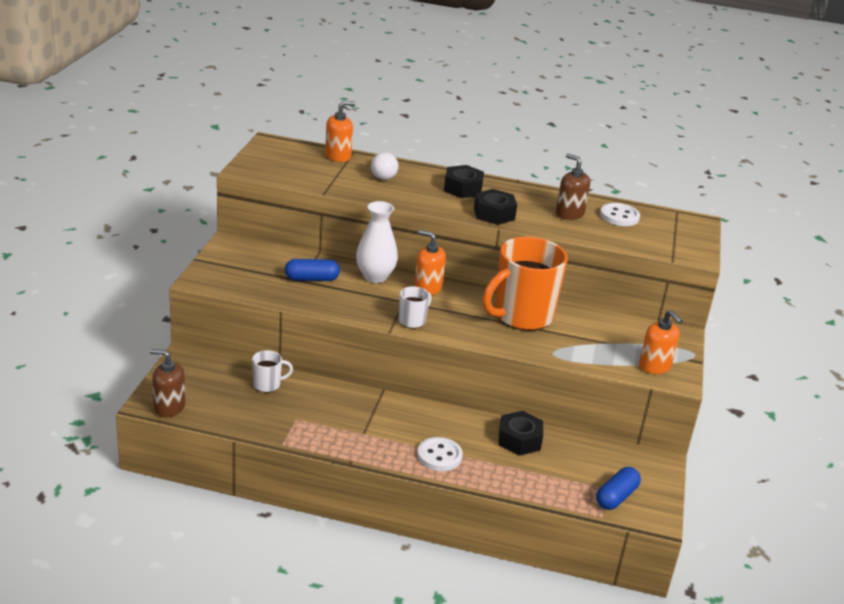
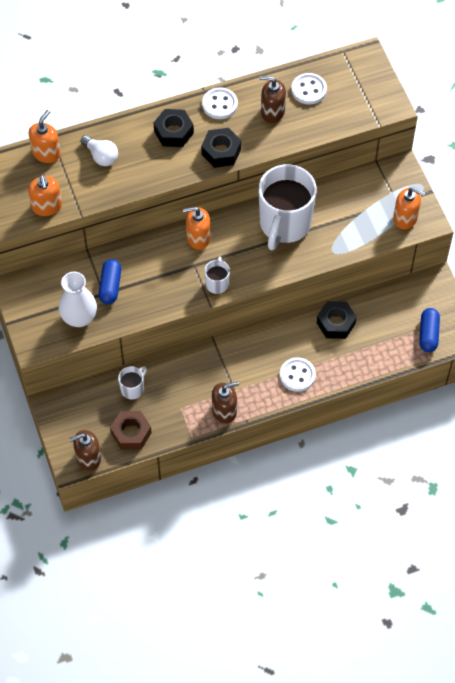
camera: 30 degrees left, 30 degrees up
blue capsule [285,259,340,281] -> blue capsule turned 45 degrees counterclockwise [98,259,121,304]
white vase [356,201,398,283] -> white vase moved to [59,272,97,327]
orange mug [482,237,568,331] -> white mug [258,164,317,250]
none -> orange soap dispenser [28,175,62,216]
none -> brown nut [110,411,152,450]
none -> white button [202,87,238,119]
none -> brown soap dispenser [212,381,239,423]

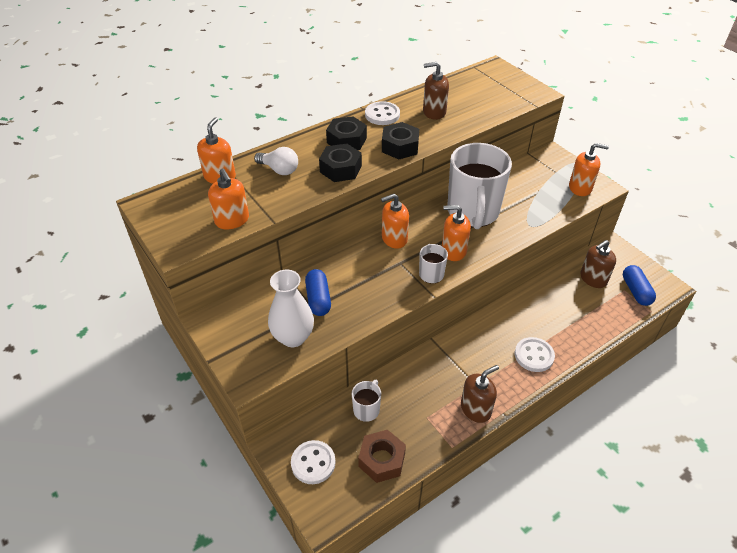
camera: 15 degrees left, 15 degrees down
brown soap dispenser [69,430,101,471] -> brown soap dispenser moved to [580,240,616,288]
white button [291,73,327,105] -> white button moved to [291,440,336,484]
black nut [317,301,357,339] -> black nut moved to [319,144,362,182]
none -> orange soap dispenser [442,205,471,261]

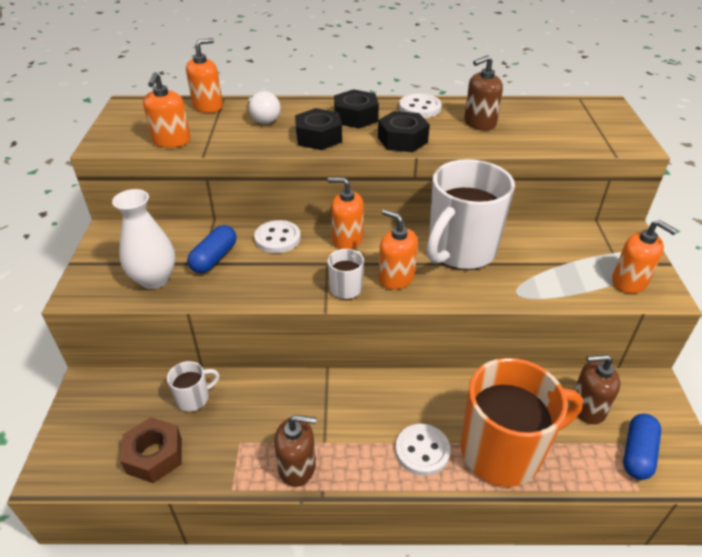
camera: 35 degrees right, 5 degrees down
white button [291,440,336,484] -> white button moved to [254,220,301,253]
brown soap dispenser [423,62,449,120] -> brown soap dispenser turned 60 degrees counterclockwise [464,55,503,130]
none -> orange mug [461,358,583,487]

